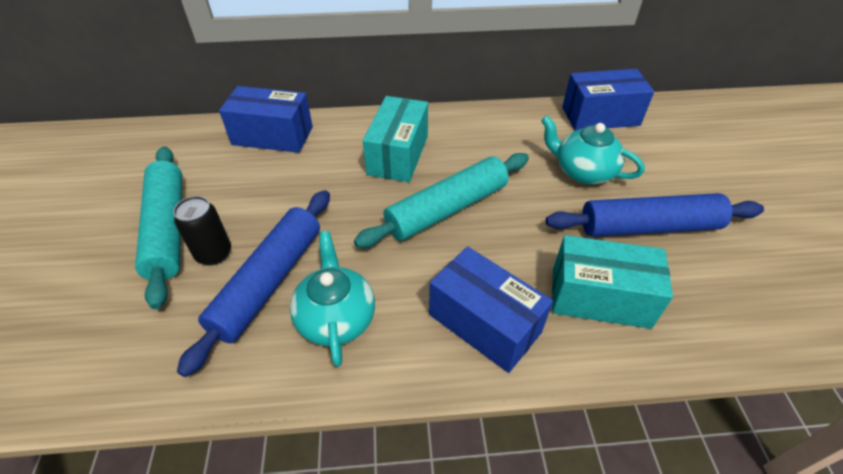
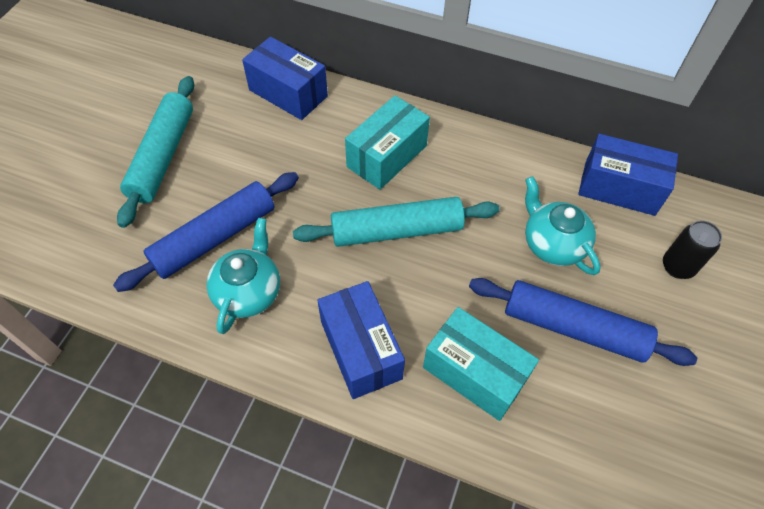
camera: 25 degrees right, 10 degrees up
black can [173,196,231,266] -> black can moved to [663,220,722,279]

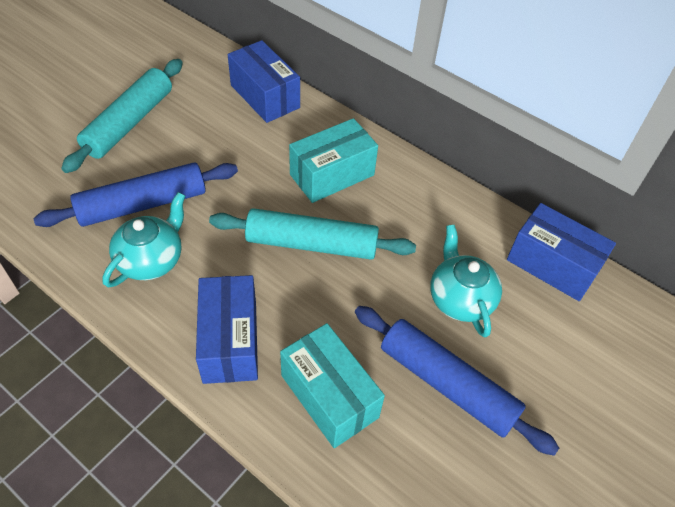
camera: 15 degrees right, 5 degrees down
black can [663,220,722,279] -> none

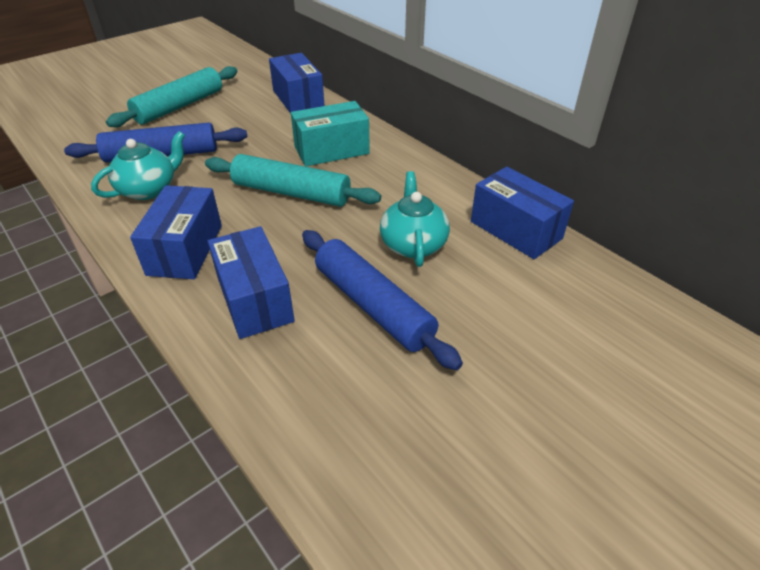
camera: 15 degrees right, 10 degrees down
turquoise box [280,323,385,448] -> blue box [208,226,295,339]

